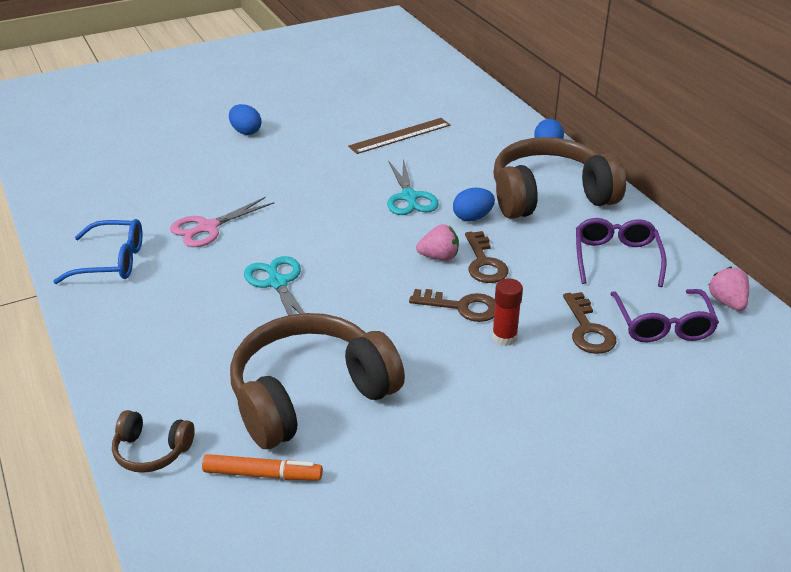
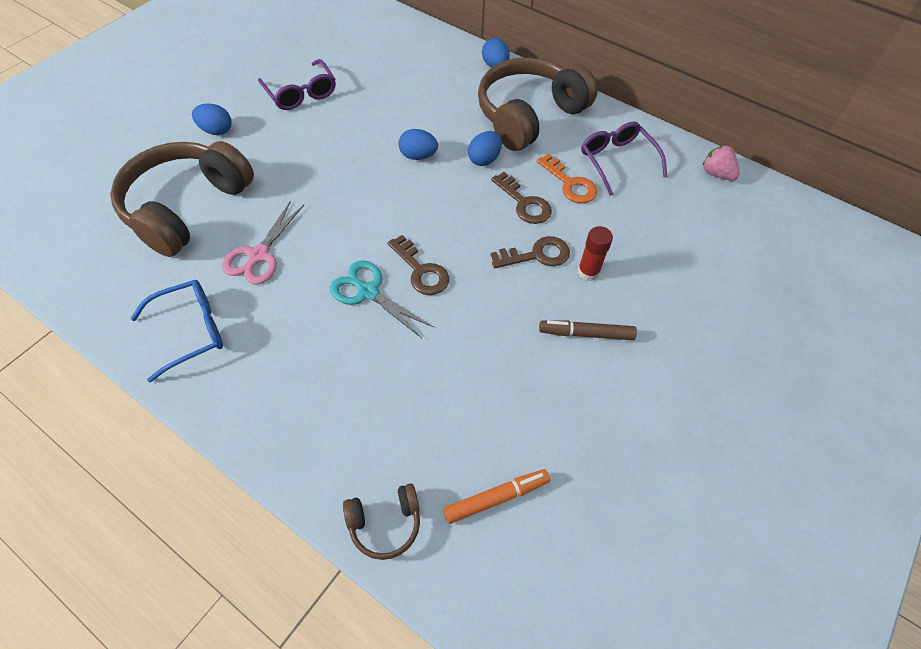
camera: 30 degrees left, 20 degrees up
brown headphones [230,313,405,449] -> brown headphones moved to [110,141,254,257]
brown ruler [348,118,450,154] -> none
turquoise scissors [387,159,439,215] -> blue egg [398,129,438,160]
pink strawberry [416,224,459,261] -> none
brown key [563,292,616,354] -> brown key moved to [388,235,449,295]
purple glasses [610,289,719,342] -> purple glasses moved to [258,59,336,110]
none -> orange key [537,154,597,203]
none -> brown marker [539,320,637,340]

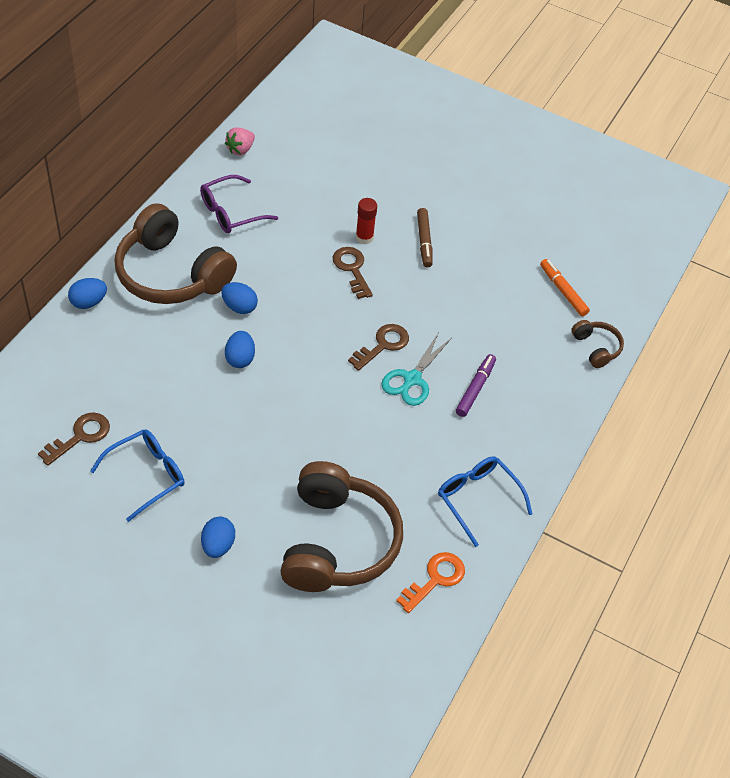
camera: 100 degrees left, 5 degrees down
brown headphones [110,141,254,257] -> brown headphones turned 105 degrees counterclockwise [280,461,403,592]
pink scissors [222,201,304,284] -> none
purple glasses [258,59,336,110] -> blue glasses [90,429,185,522]
brown key [491,172,552,224] -> brown key moved to [38,412,110,466]
orange key [537,154,597,203] -> orange key moved to [396,552,465,613]
none -> purple marker [456,354,496,417]

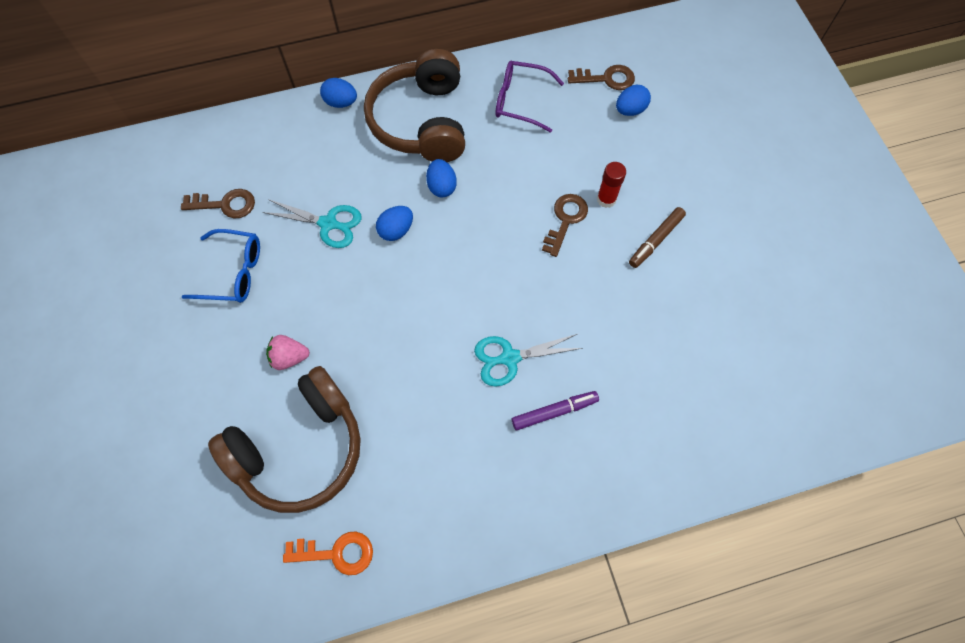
camera: 50 degrees right, 15 degrees up
blue egg [201,517,235,558] -> blue egg moved to [616,85,651,116]
pink strawberry [225,127,255,155] -> pink strawberry moved to [266,335,310,370]
brown key [348,324,409,371] -> brown key moved to [568,65,635,90]
blue glasses [438,456,533,547] -> none
orange marker [540,259,590,316] -> none
brown headphones [571,320,624,368] -> none
none -> turquoise scissors [263,199,362,248]

